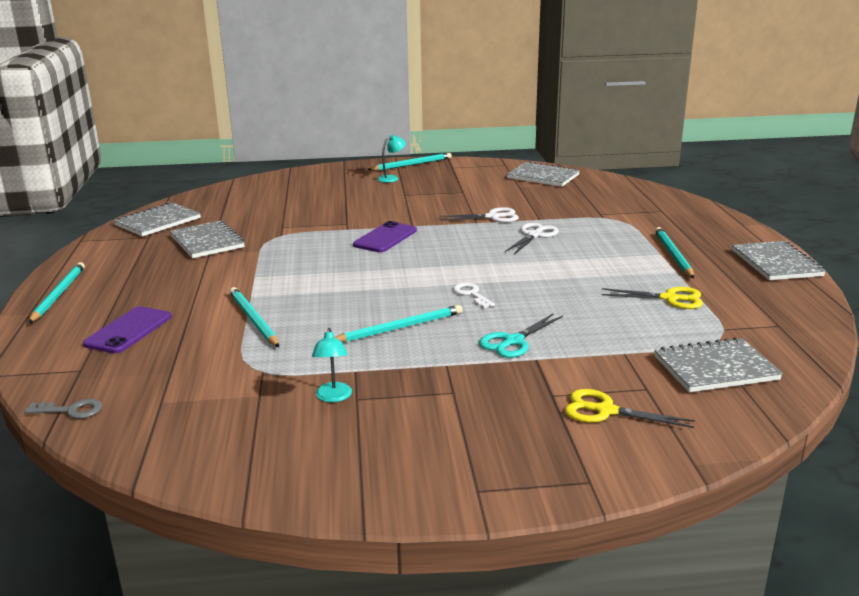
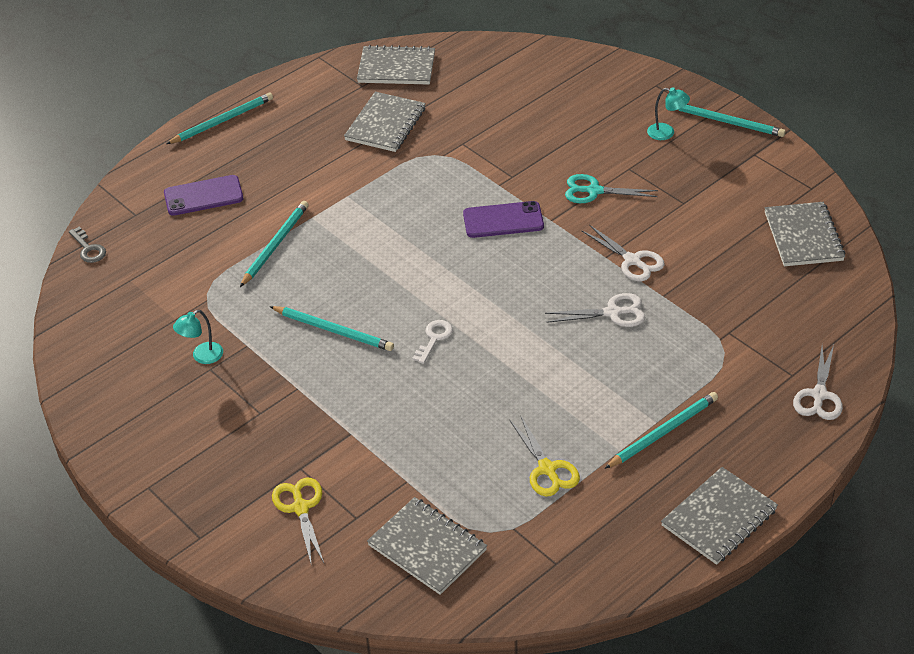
camera: 55 degrees right, 20 degrees up
turquoise scissors [479,313,563,358] -> turquoise scissors moved to [565,174,658,203]
none -> white scissors [793,345,843,420]

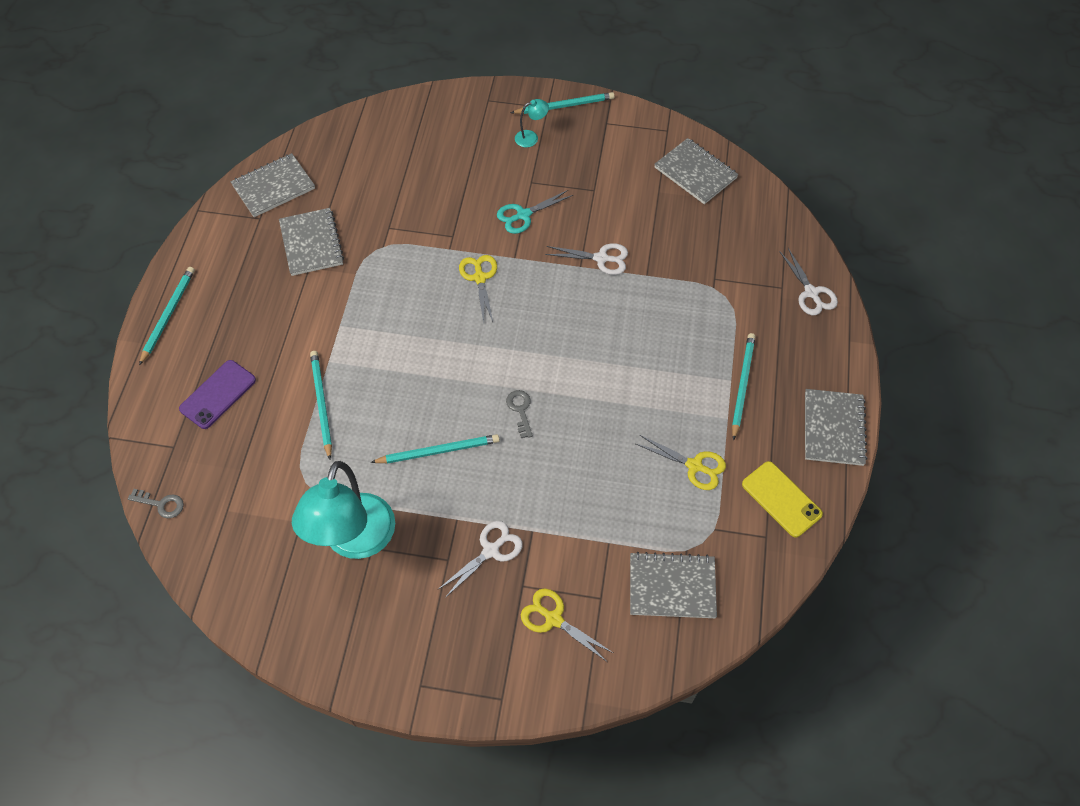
camera: 40 degrees left, 15 degrees up
turquoise lamp [173,310,223,364] -> turquoise lamp [292,461,395,559], size x2.46
white key [412,320,453,364] -> grey key [506,390,533,438]
purple phone [463,201,544,238] -> yellow scissors [459,255,497,324]
white scissors [545,293,645,327] -> white scissors moved to [437,521,523,598]
none -> yellow phone [742,461,823,538]

